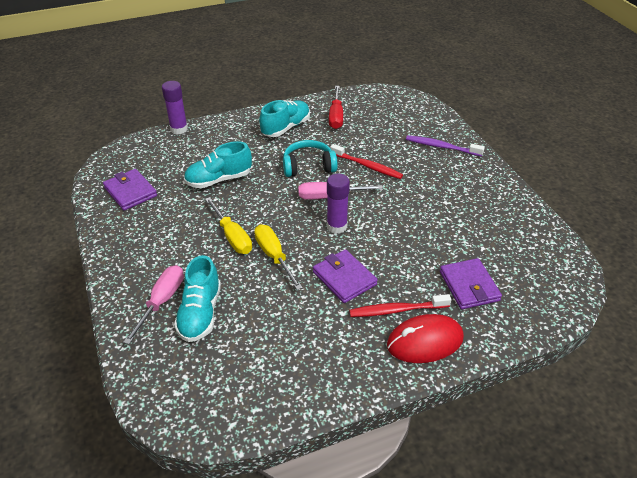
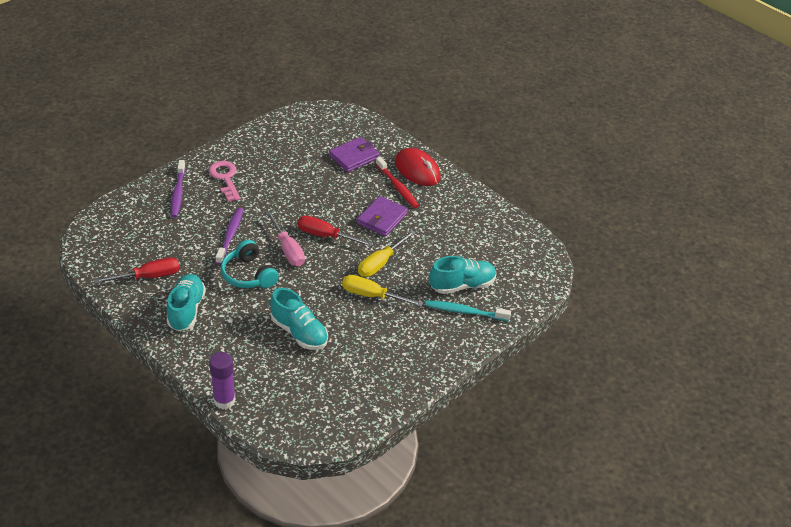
camera: 115 degrees left, 0 degrees up
purple wallet [103,169,157,211] -> none
pink screwdriver [123,265,184,344] -> turquoise toothbrush [425,300,511,321]
yellow screwdriver [205,197,252,254] -> yellow screwdriver turned 105 degrees counterclockwise [342,275,423,307]
turquoise shoe [259,100,310,137] -> turquoise shoe turned 75 degrees clockwise [167,274,206,331]
purple glue stick [327,174,350,234] -> red screwdriver [297,216,373,246]
red toothbrush [330,144,403,179] -> purple toothbrush [216,207,244,265]
none -> pink key [209,161,241,202]

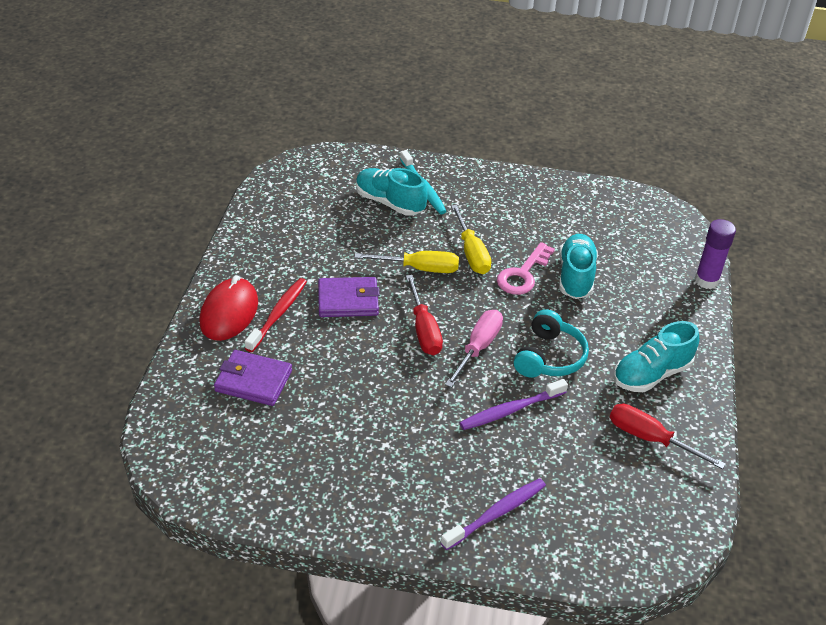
camera: 125 degrees left, 0 degrees up
pink key [209,161,241,202] -> pink key moved to [497,242,555,295]

